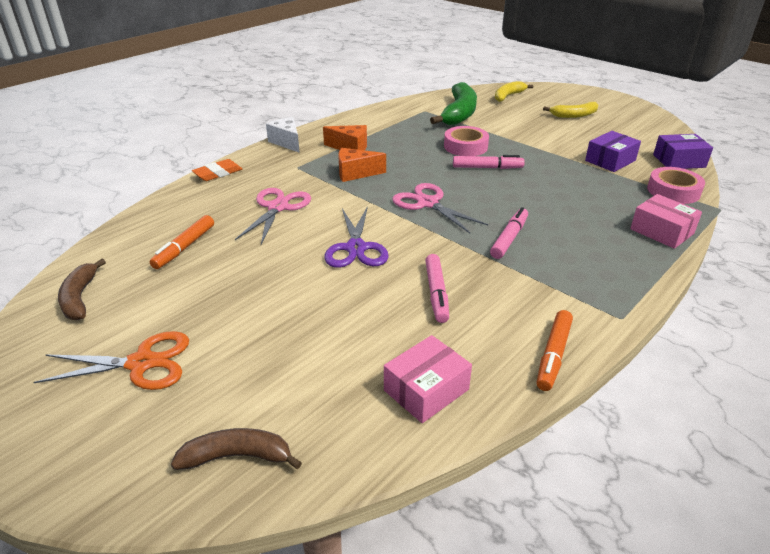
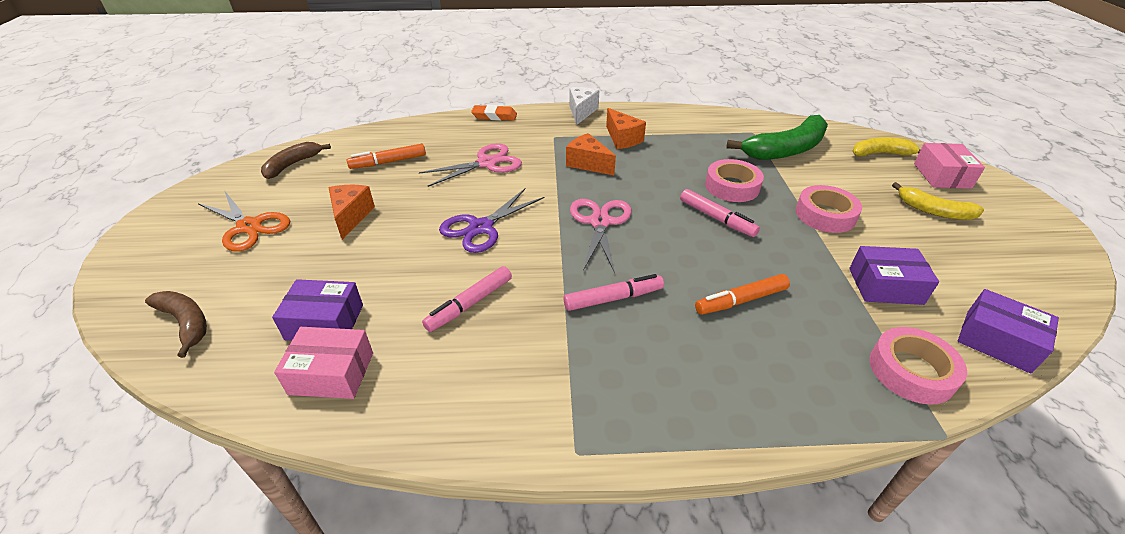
camera: 45 degrees right, 5 degrees up
orange marker [537,310,573,391] -> orange marker moved to [695,274,790,315]
pink box [630,194,702,249] -> pink box moved to [914,143,985,189]
none -> purple box [272,279,363,341]
none -> orange cheese [328,185,375,240]
none -> pink tape [796,185,862,233]

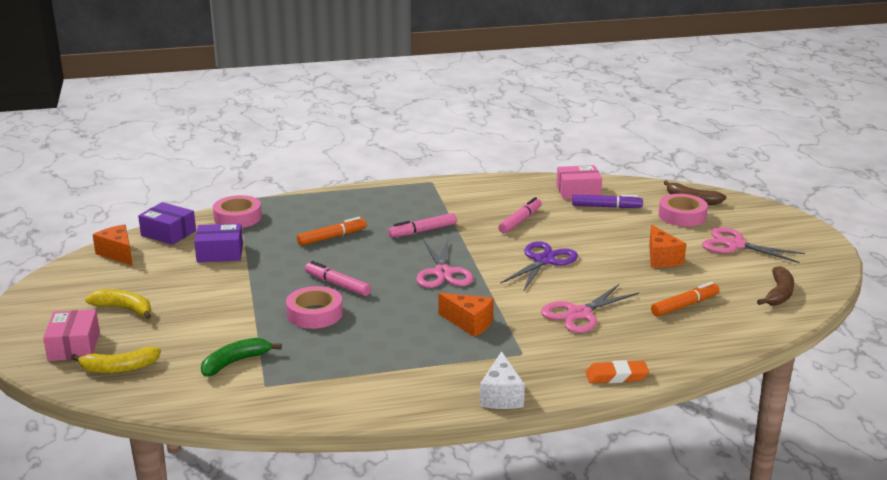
camera: 170 degrees right, 15 degrees down
orange scissors [198,190,290,252] -> pink scissors [702,227,805,263]
purple box [272,279,363,341] -> purple marker [572,195,643,208]
orange cheese [606,108,646,149] -> orange cheese moved to [93,224,133,266]
green banana [727,115,828,160] -> green banana [201,338,282,377], size x0.59
pink tape [796,185,862,233] -> pink tape moved to [658,194,708,227]

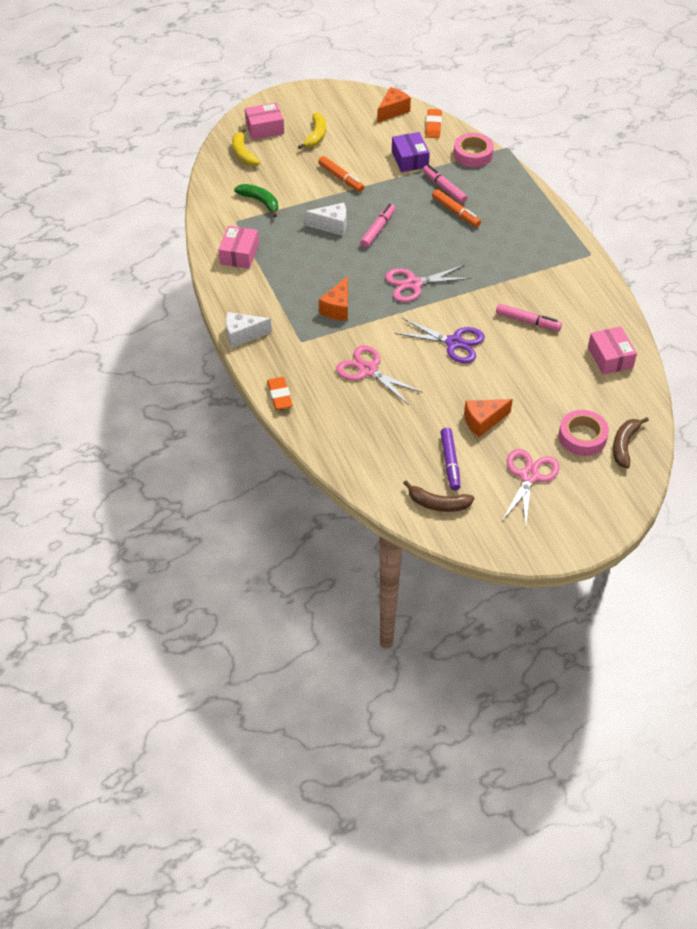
camera: 80 degrees right, 25 degrees up
purple box [138,202,196,245] -> orange eraser [426,109,442,138]
pink tape [286,286,343,329] -> white cheese [305,203,346,236]
pink marker [388,213,457,238] -> pink marker moved to [423,165,468,204]
purple marker [572,195,643,208] -> purple marker moved to [441,428,461,491]
orange marker [651,282,719,316] -> orange marker moved to [318,156,364,192]
none -> pink box [218,226,259,269]

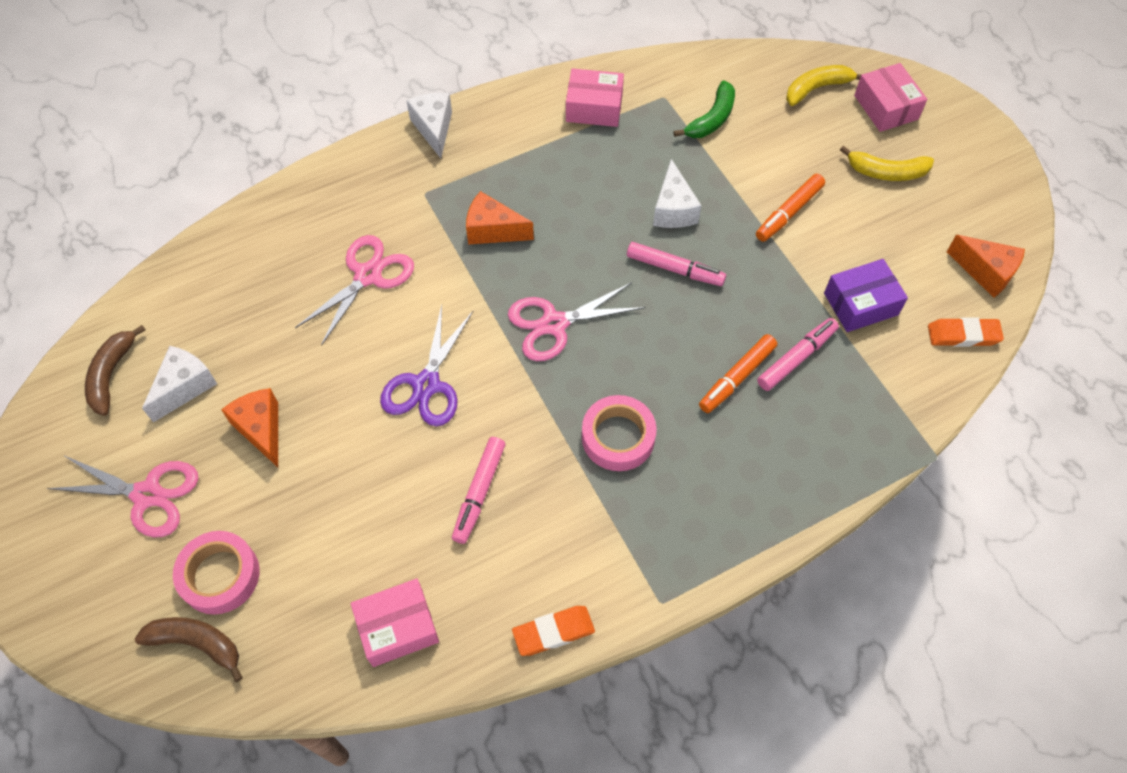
camera: 85 degrees right, 10 degrees up
orange eraser [267,377,293,410] -> orange eraser moved to [512,606,595,656]
pink scissors [385,265,472,302] -> pink scissors turned 90 degrees counterclockwise [508,282,645,361]
purple marker [441,428,461,491] -> white cheese [142,346,217,423]
pink tape [453,133,494,167] -> pink tape moved to [582,395,657,471]

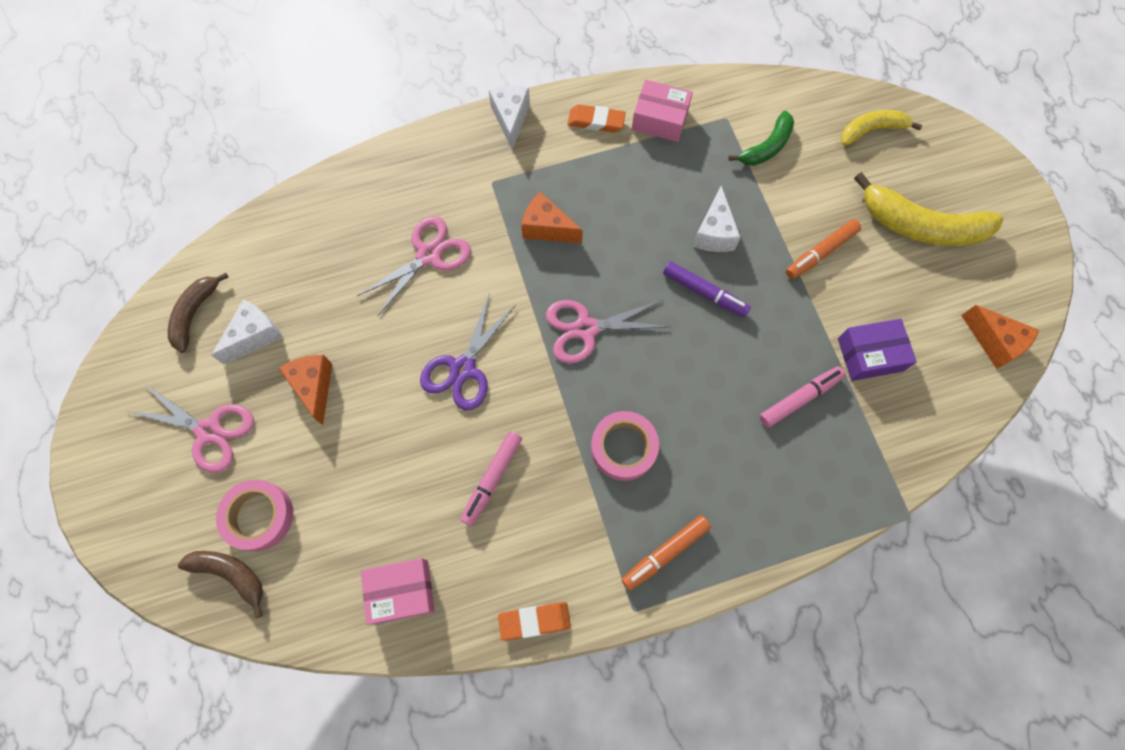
camera: 10 degrees right, 10 degrees up
pink marker [627,242,726,286] -> purple marker [663,261,751,317]
orange marker [699,334,777,413] -> orange marker moved to [621,515,711,590]
yellow banana [840,146,934,181] -> yellow banana [854,172,1004,247], size x1.69
pink box [854,63,927,132] -> none
orange eraser [928,317,1004,347] -> orange eraser moved to [567,104,626,133]

